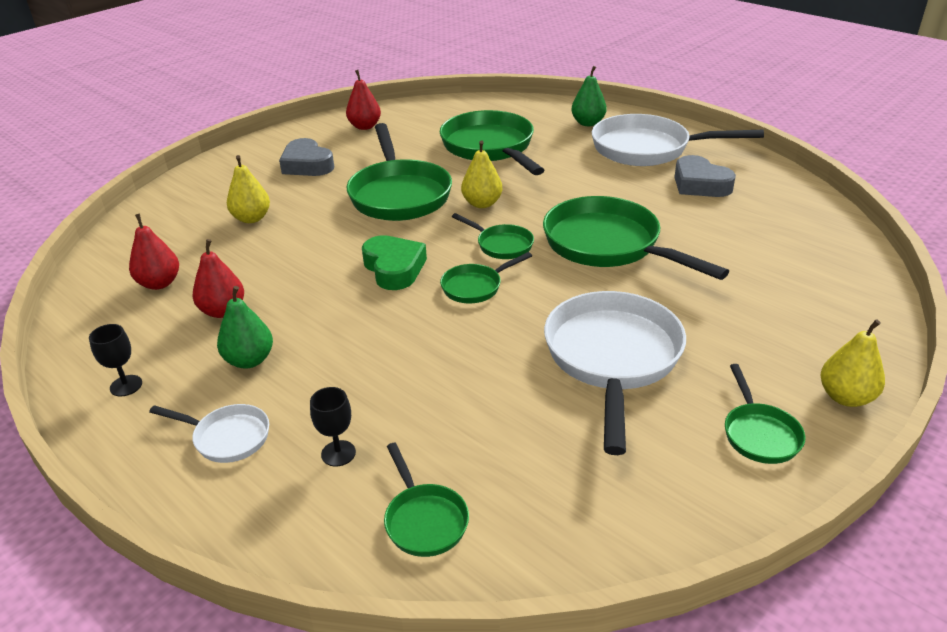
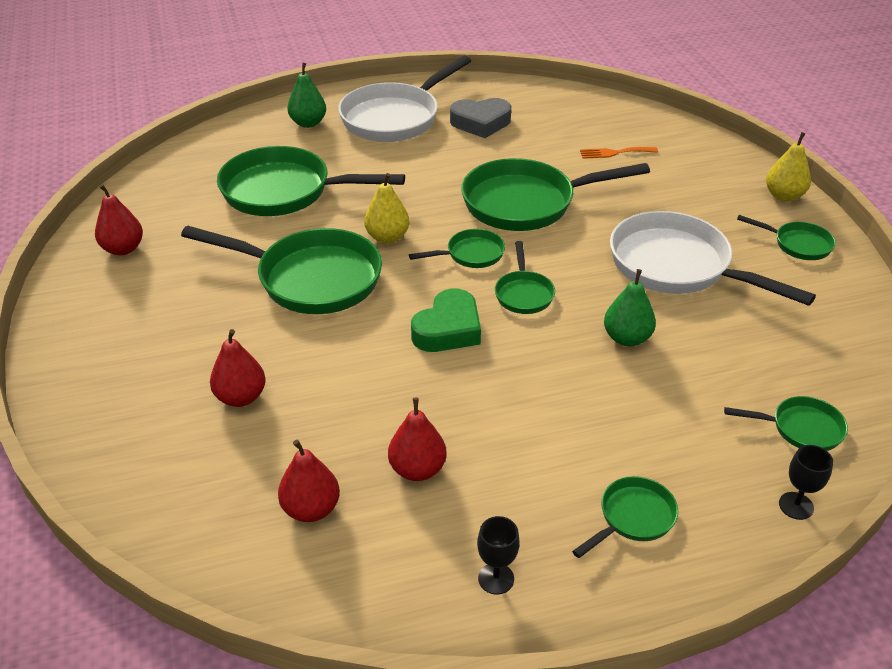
camera: 60 degrees left, 5 degrees up
white pan [149,404,269,463] -> green pan [572,476,678,558]
green pear [217,286,273,368] -> green pear moved to [604,269,656,346]
yellow pear [227,155,270,223] -> red pear [210,329,266,407]
grey heart [279,138,334,176] -> none
black goblet [310,387,356,467] -> black goblet moved to [779,445,833,520]
green heart [362,235,427,290] -> green heart turned 120 degrees clockwise [411,288,481,352]
none -> orange fork [580,147,658,159]

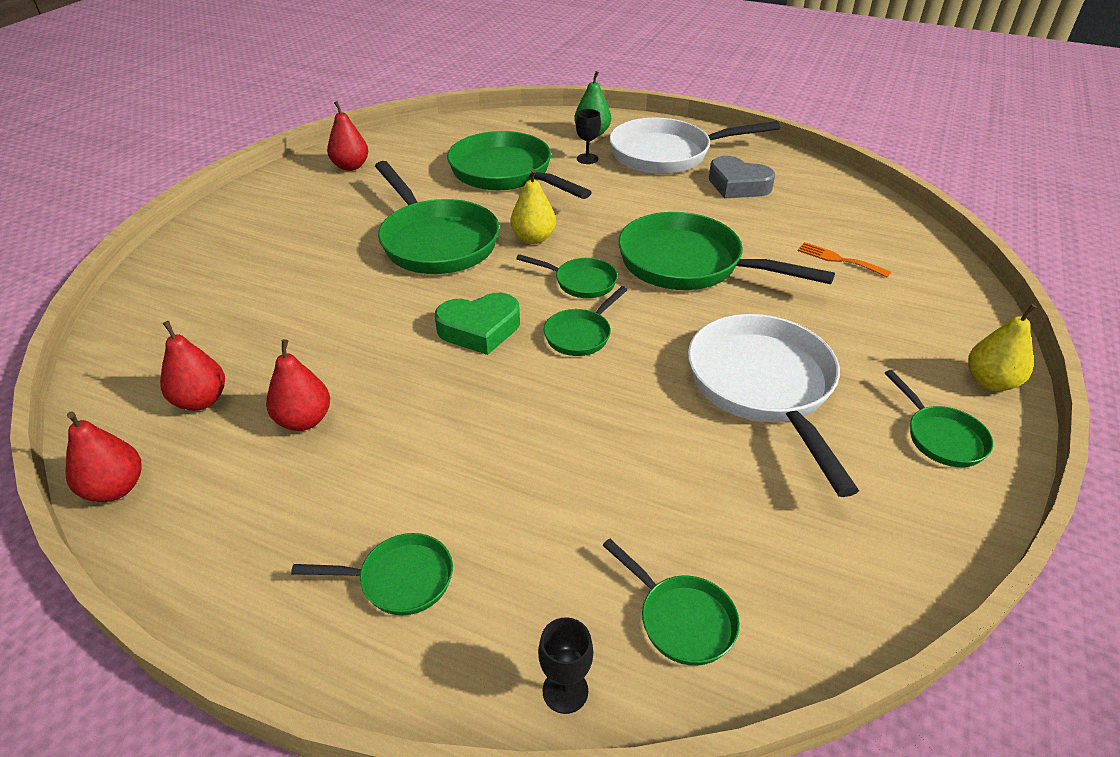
camera: 40 degrees right, 0 degrees up
red pear [210,329,266,407] -> red pear moved to [66,412,142,502]
black goblet [477,516,520,594] -> black goblet moved to [576,109,601,164]
green pear [604,269,656,346] -> none

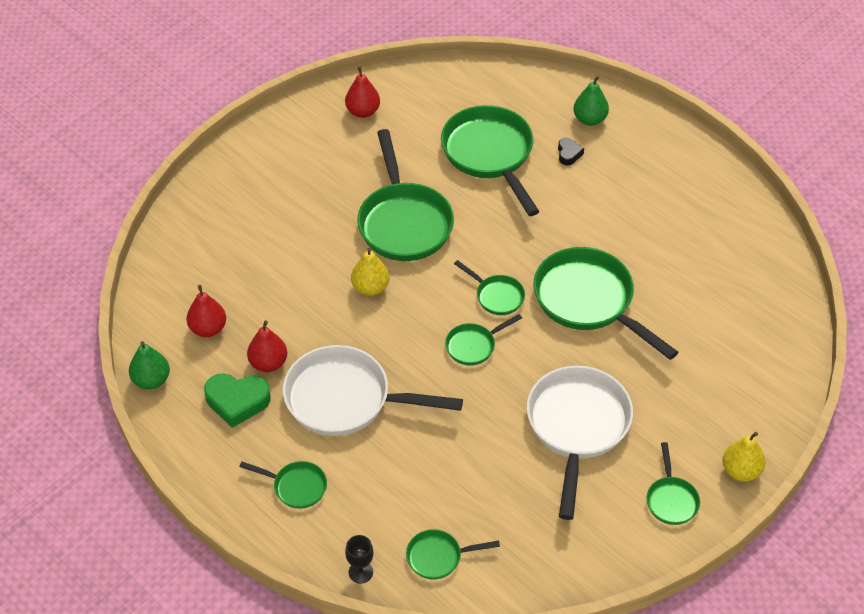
camera: 20 degrees right, 10 degrees up
red pear [66,412,142,502] -> green pear [129,341,170,389]
green heart [435,293,520,355] -> green heart moved to [204,373,271,428]
yellow pear [510,169,556,244] -> yellow pear moved to [351,248,390,296]
black goblet [576,109,601,164] -> black heart [558,137,584,165]
green pan [603,539,740,666] -> green pan turned 105 degrees clockwise [406,529,500,580]
white pan [609,118,780,174] -> white pan moved to [283,345,463,436]
grey heart [709,156,775,198] -> none
orange fork [798,242,891,278] -> none

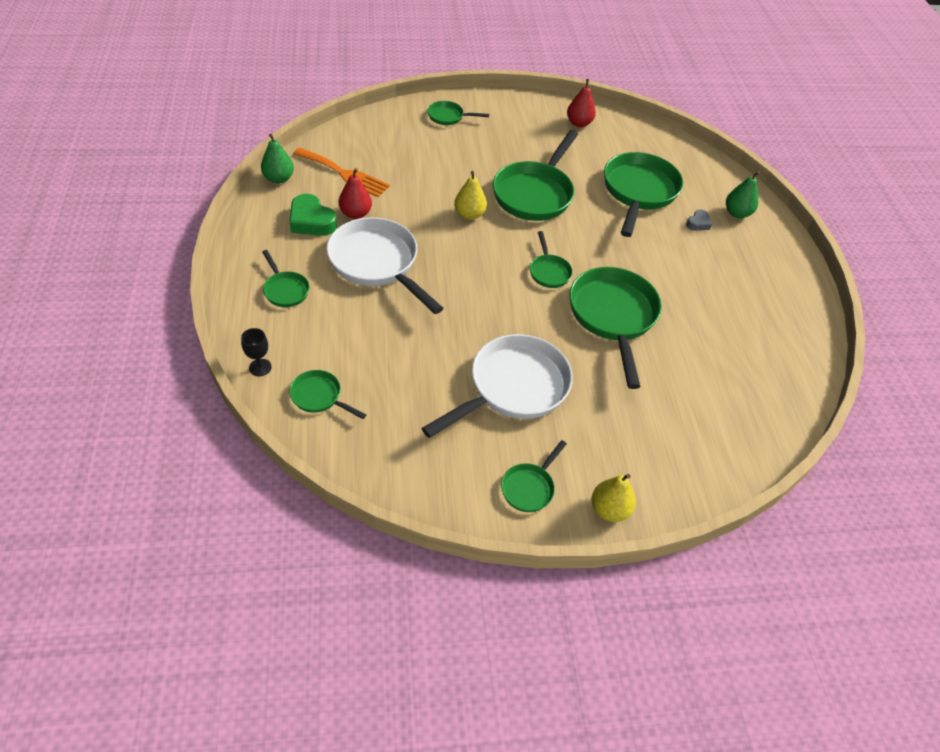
camera: 35 degrees right, 0 degrees up
red pear [187,285,226,337] -> orange fork [293,148,390,197]
green pan [445,314,522,366] -> green pan moved to [428,101,489,125]
black heart [558,137,584,165] -> grey heart [686,209,712,231]

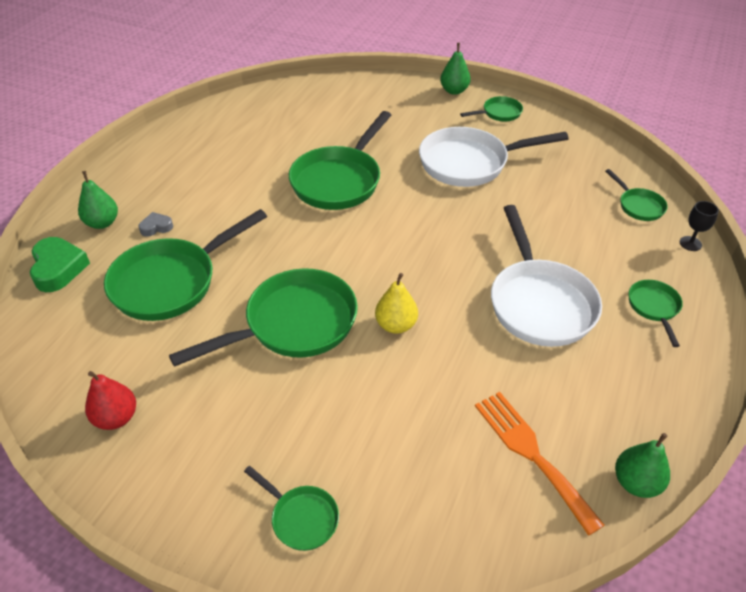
camera: 145 degrees left, 5 degrees down
green heart [289,194,337,236] -> green heart moved to [30,237,90,292]
red pear [339,168,372,219] -> none
green pan [530,231,573,288] -> none
yellow pear [592,474,636,522] -> green pear [440,43,471,95]

